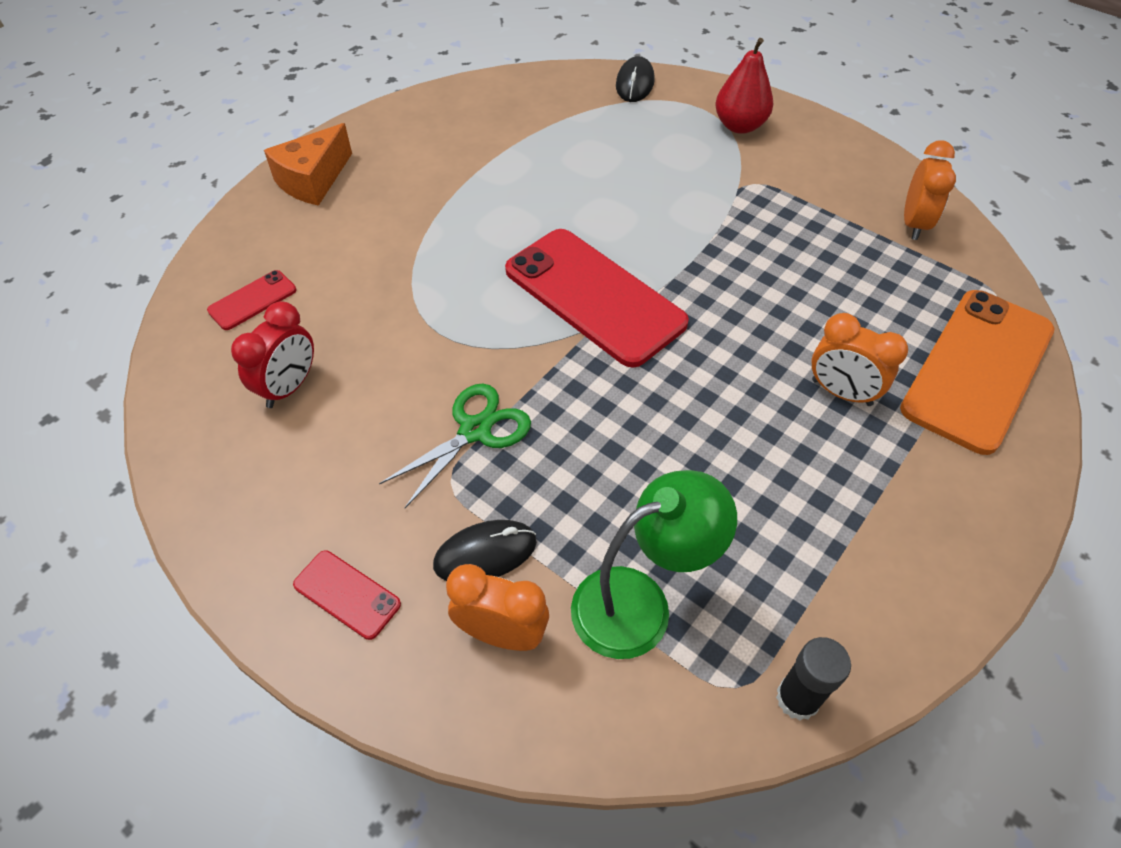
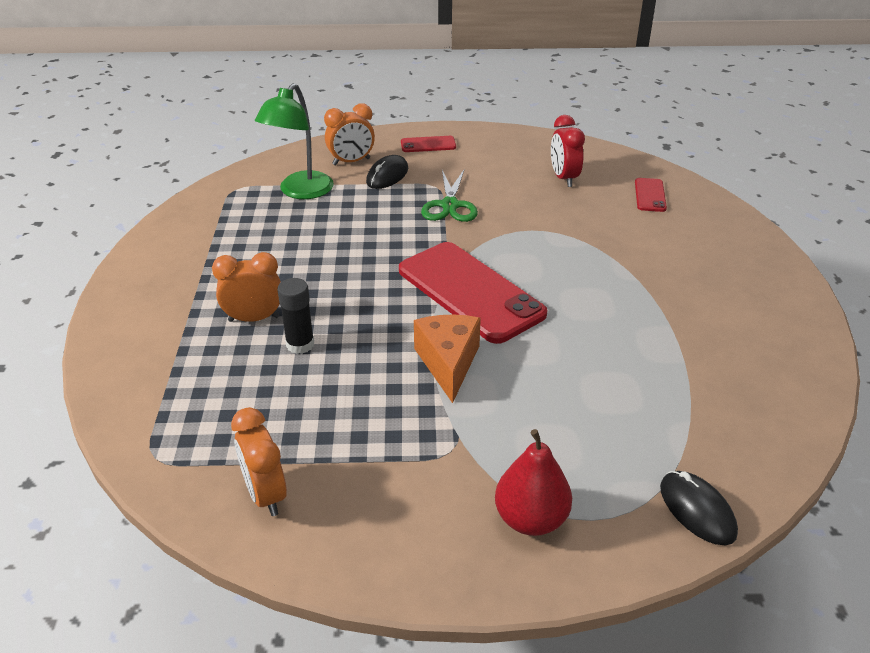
camera: 140 degrees right, 15 degrees down
orange cheese [264,123,352,206] -> orange cheese moved to [414,314,481,403]
red phone [505,229,689,368] -> red phone turned 45 degrees clockwise [399,242,547,344]
black glue stick [776,637,851,721] -> black glue stick moved to [278,278,314,354]
orange phone [900,290,1055,455] -> none

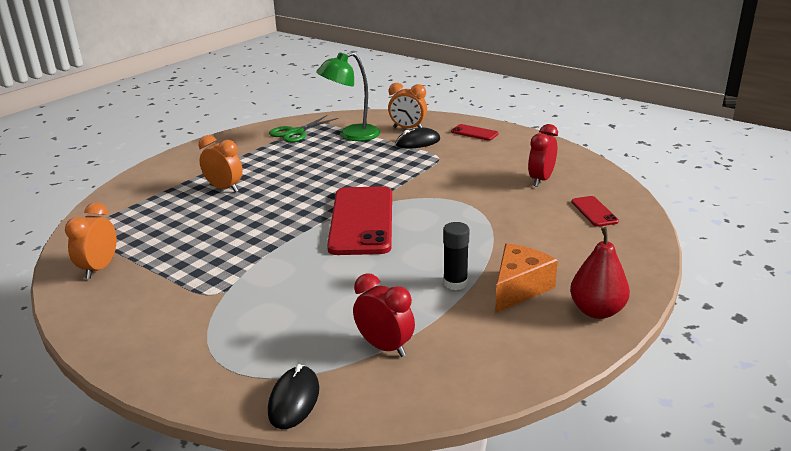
camera: 40 degrees right, 10 degrees down
black glue stick [278,278,314,354] -> black glue stick moved to [443,222,469,290]
orange cheese [414,314,481,403] -> orange cheese moved to [495,243,558,313]
green scissors [421,170,478,222] -> green scissors moved to [269,115,338,143]
red pear [495,429,572,536] -> red pear moved to [570,227,630,319]
red phone [635,178,667,212] -> red phone turned 60 degrees counterclockwise [571,196,619,227]
none -> red clock [353,273,415,357]

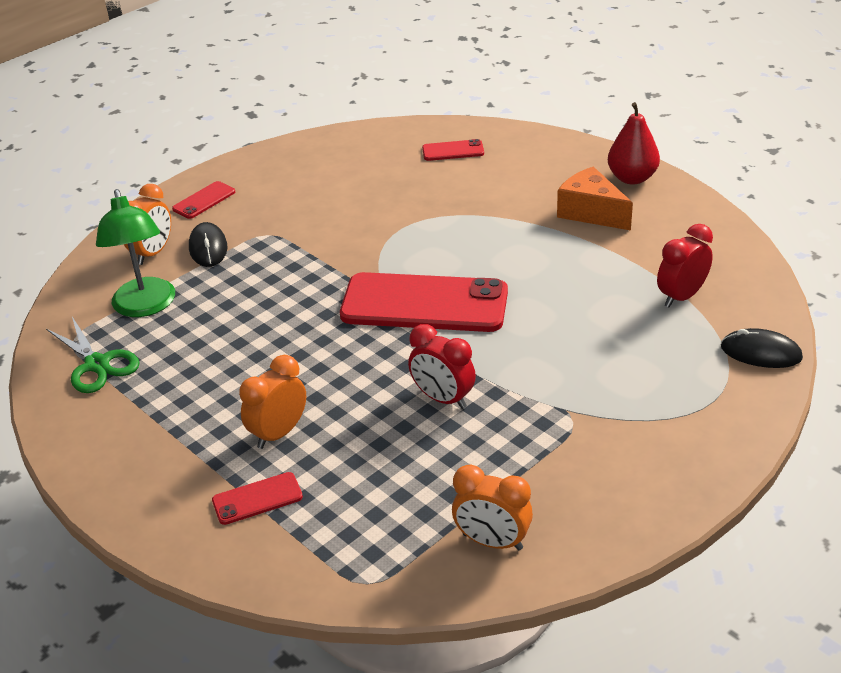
camera: 80 degrees left, 10 degrees up
black glue stick [443,222,469,290] -> none
red clock [528,124,558,187] -> red clock moved to [408,324,476,409]
none -> red phone [212,472,303,525]

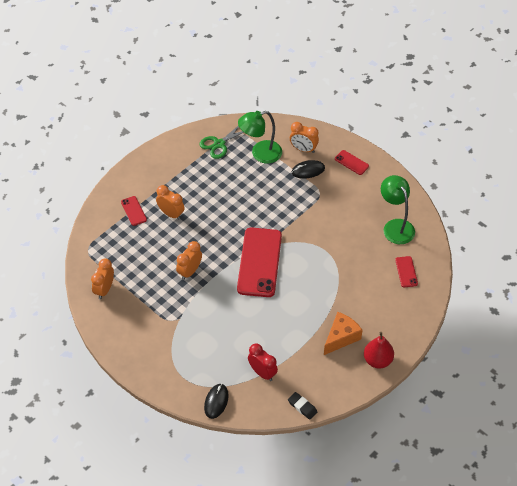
camera: 85 degrees right, 15 degrees up
red clock [408,324,476,409] -> orange clock [176,241,202,280]
none -> black eraser [288,392,317,420]
none -> green lamp [381,175,415,244]

